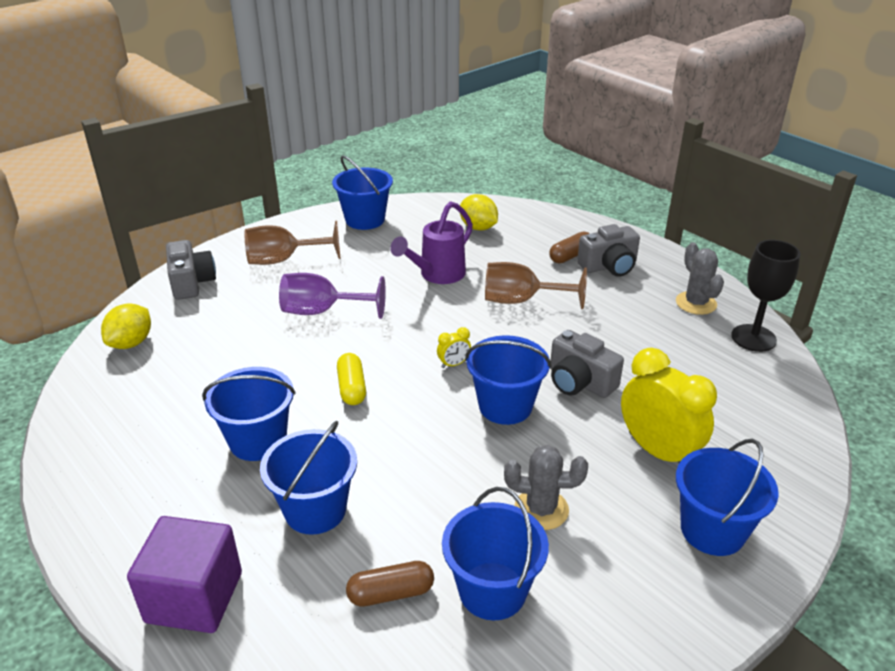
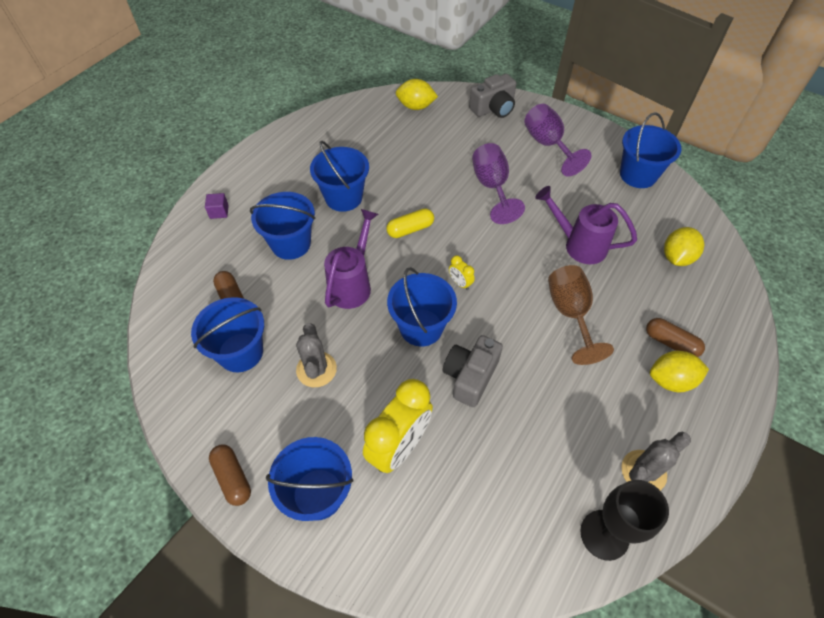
camera: 75 degrees right, 20 degrees up
purple cube [127,516,242,633] -> purple cube [205,193,229,219], size x0.42
brown goblet [245,221,341,265] -> purple goblet [524,104,591,177]
grey camera [577,224,640,277] -> yellow lemon [650,351,709,392]
none -> brown capsule [209,444,251,506]
none -> purple watering can [324,209,378,309]

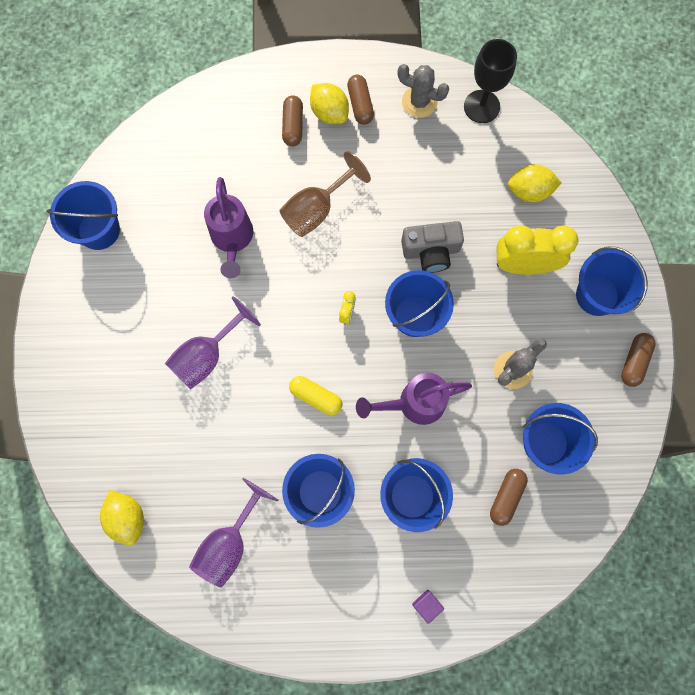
camera: 125 degrees left, 20 degrees up
grey camera [469,74,517,118] -> none
purple goblet [524,104,591,177] -> purple goblet moved to [189,478,278,588]
yellow lemon [664,227,704,266] -> yellow lemon moved to [508,164,562,202]
none -> brown capsule [347,75,374,125]

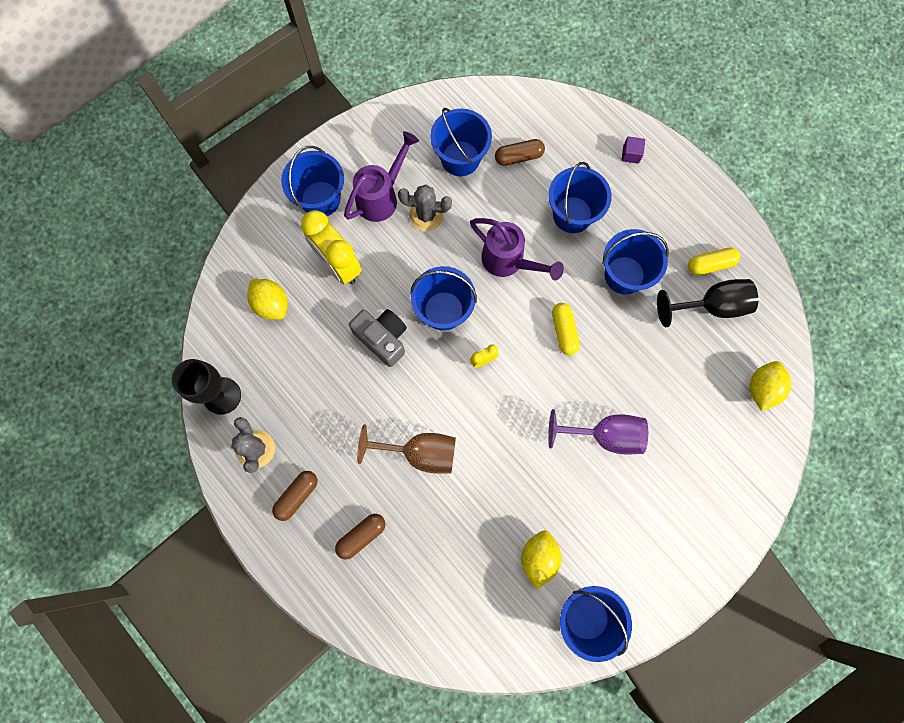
camera: 130 degrees left, 0 degrees up
purple goblet [189,478,278,588] -> black goblet [657,279,758,327]
purple watering can [204,177,253,278] -> purple watering can moved to [344,131,419,222]
yellow lemon [310,83,349,124] -> yellow lemon moved to [521,530,561,589]
brown capsule [621,333,656,387] -> none
none -> yellow capsule [688,247,740,275]

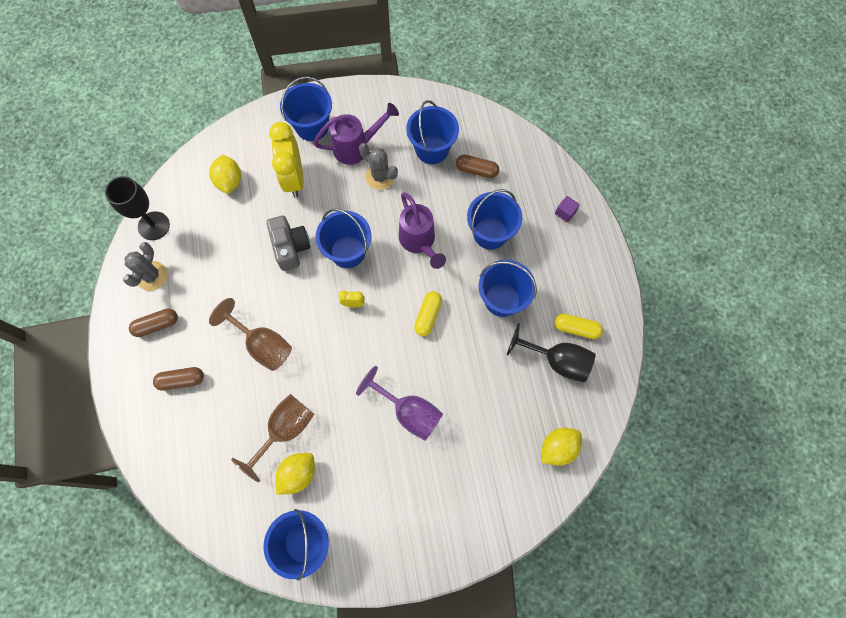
camera: 30 degrees right, 5 degrees down
none -> brown goblet [231,394,314,482]

